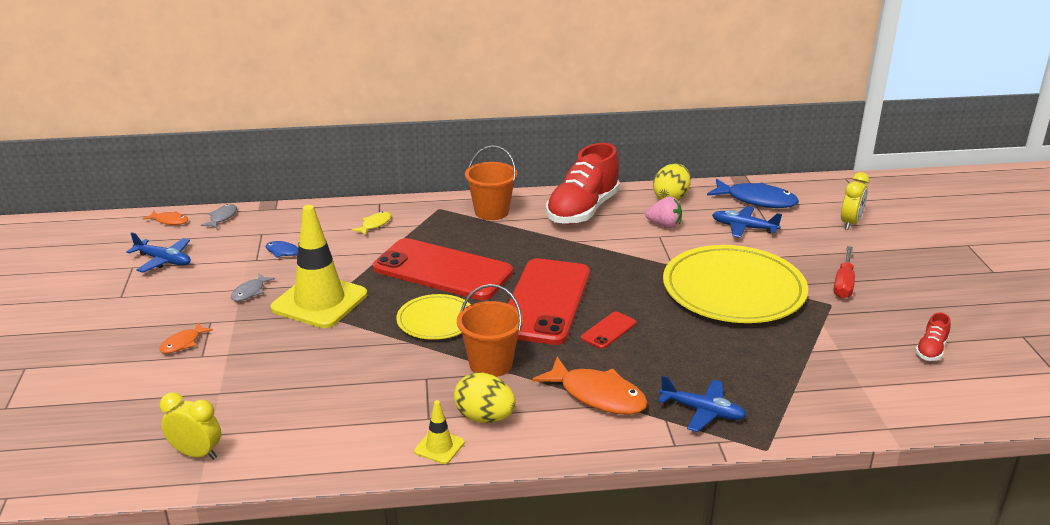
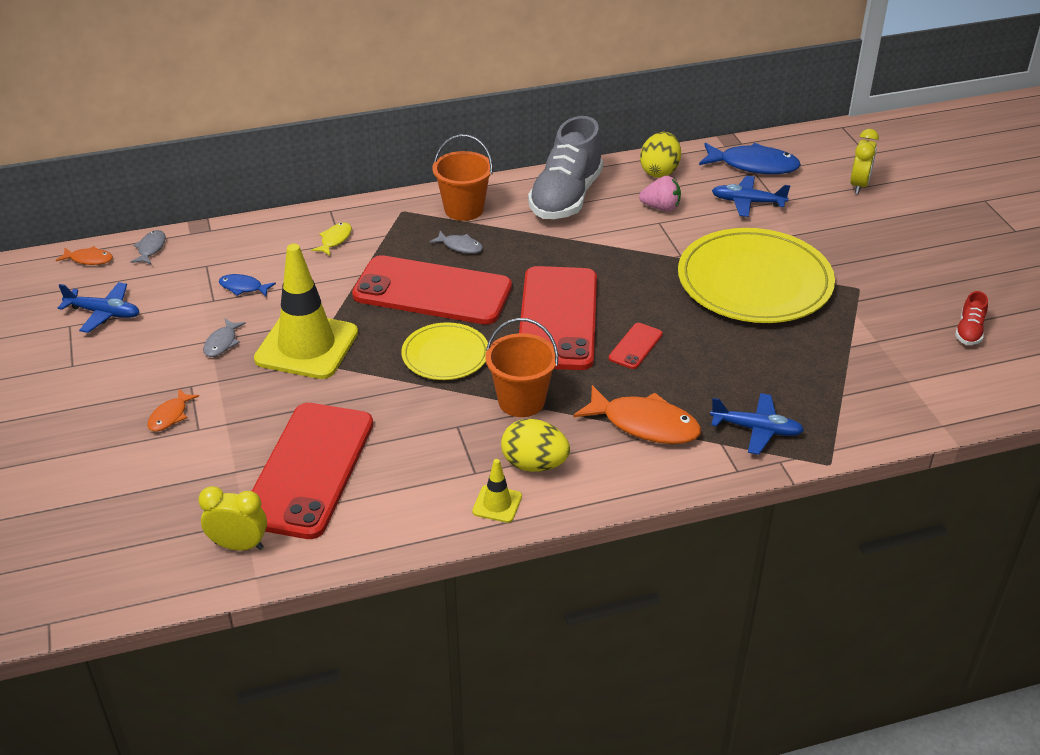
camera: 10 degrees left, 10 degrees up
red shoe [546,143,620,224] -> grey shoe [528,116,603,219]
red screwdriver [834,246,855,299] -> none
none -> red phone [252,403,373,539]
none -> grey fish [430,231,483,254]

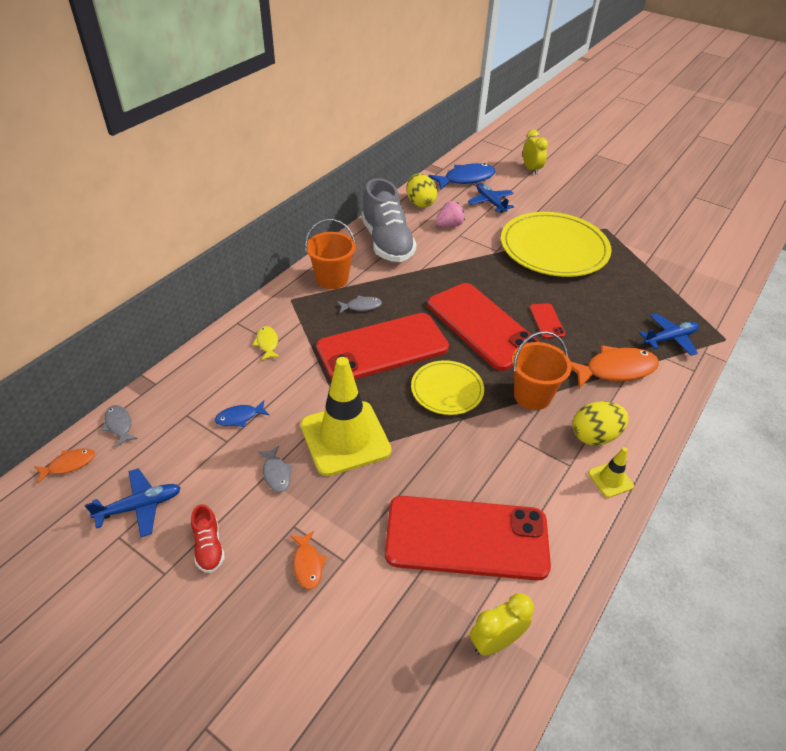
camera: 40 degrees left, 5 degrees up
red phone [252,403,373,539] -> red phone turned 60 degrees counterclockwise [385,496,551,581]
blue plane [712,176,790,217] -> blue plane turned 90 degrees clockwise [468,183,514,213]
red shoe [955,291,988,345] -> red shoe moved to [191,504,225,573]

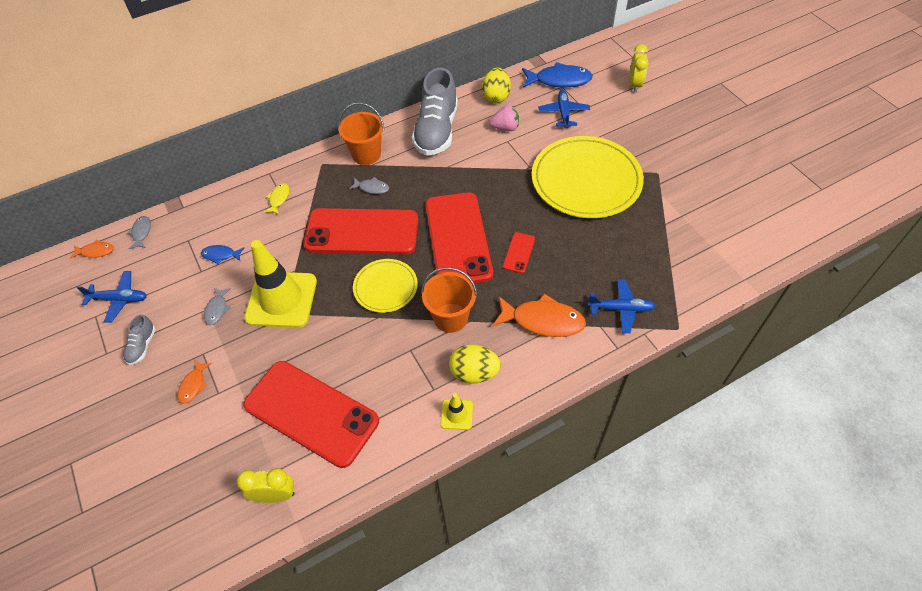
camera: 30 degrees right, 10 degrees up
red shoe [191,504,225,573] -> grey shoe [123,314,156,365]

